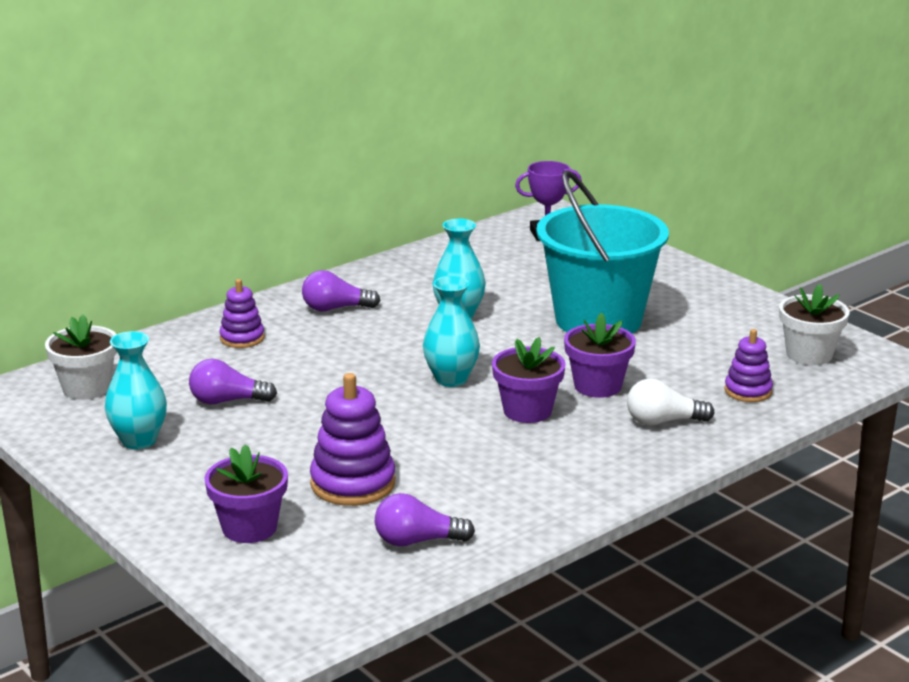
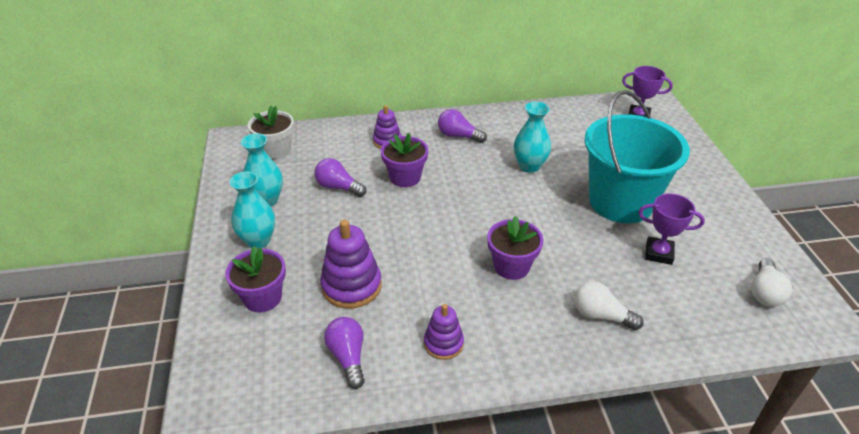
camera: 30 degrees right, 15 degrees up
purple light bulb [375,493,475,546] -> purple light bulb turned 45 degrees clockwise [324,317,365,389]
turquoise vase [423,276,480,387] -> turquoise vase moved to [229,172,275,249]
purple flower pot [564,313,636,398] -> purple flower pot moved to [381,133,428,187]
purple stacking toy [724,329,773,402] -> purple stacking toy moved to [424,304,464,360]
white flower pot [779,284,850,365] -> white light bulb [751,258,792,307]
none -> purple trophy [638,193,705,265]

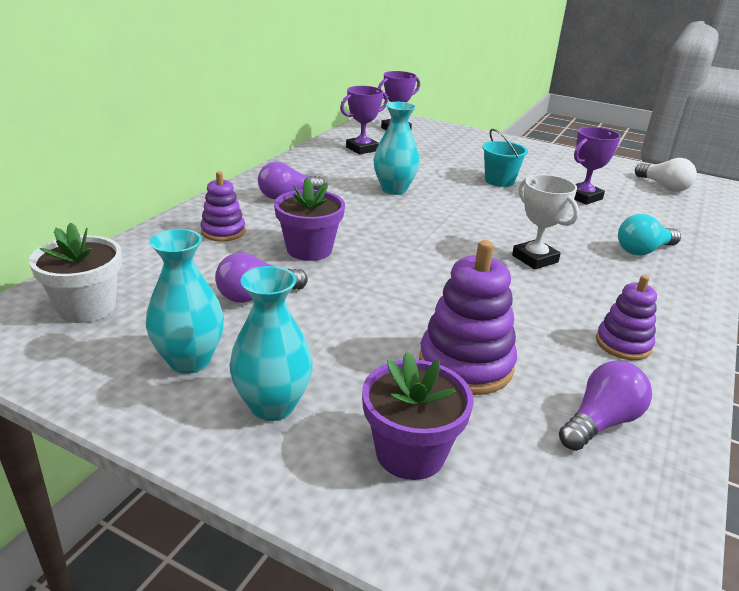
camera: 55 degrees left, 10 degrees down
purple light bulb [324,317,365,389] -> purple light bulb turned 120 degrees clockwise [559,361,652,451]
purple flower pot [487,216,543,280] -> white trophy [512,174,579,269]
white light bulb [575,281,644,330] -> turquoise light bulb [618,214,681,256]
turquoise bucket [584,90,690,223] -> turquoise bucket [482,129,528,187], size x0.43
none -> purple trophy [340,86,388,154]

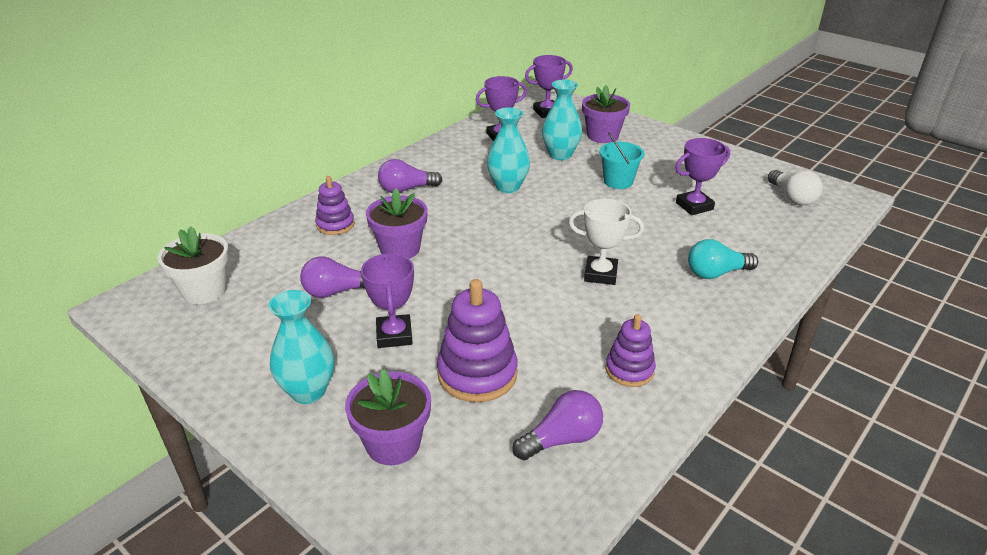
camera: 15 degrees right, 5 degrees up
turquoise vase [146,229,224,374] -> turquoise vase moved to [542,79,582,160]
white trophy [512,174,579,269] -> white trophy turned 60 degrees counterclockwise [569,199,644,285]
none -> purple trophy [361,253,414,348]
none -> purple flower pot [582,85,630,143]

